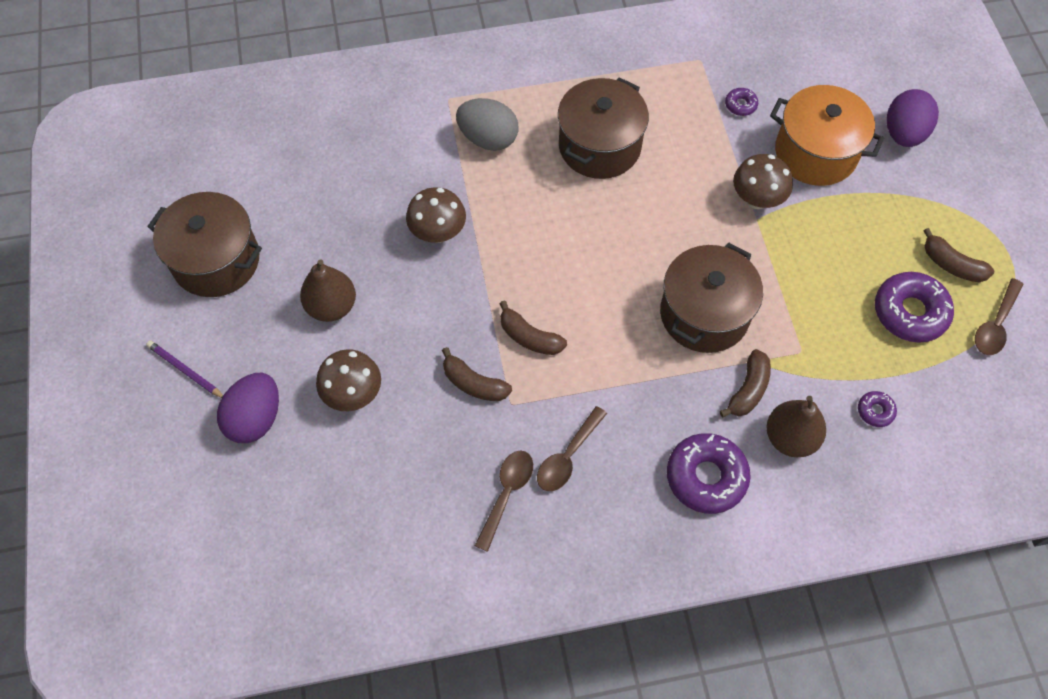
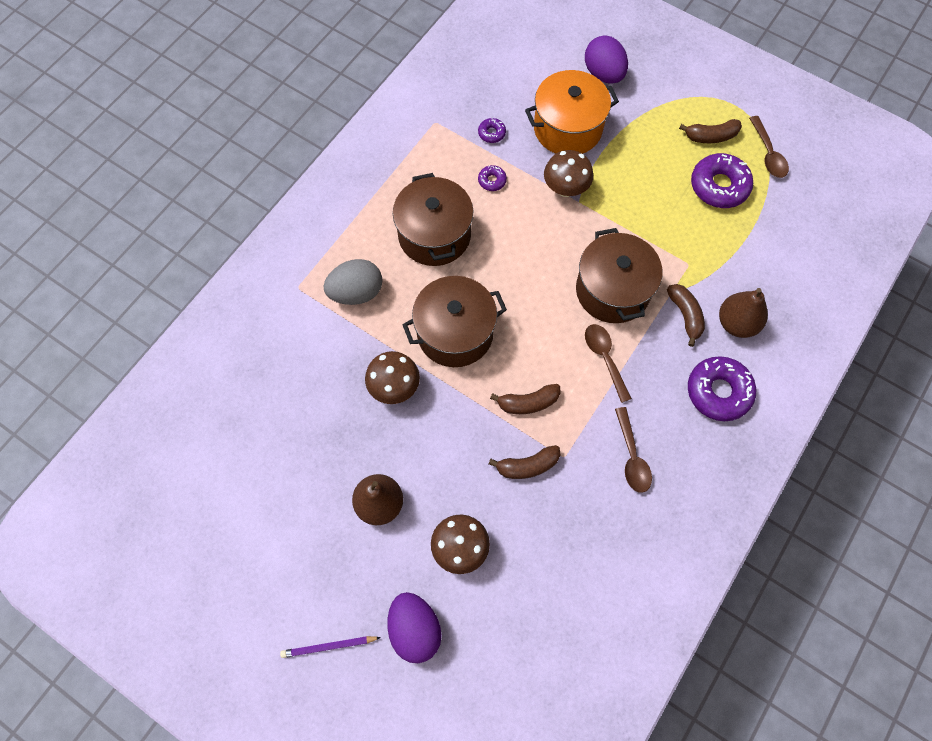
camera: 45 degrees left, 5 degrees up
brown pot [147,192,262,297] -> brown pot moved to [402,276,507,367]
brown spoon [475,451,533,552] -> brown spoon moved to [585,324,632,403]
purple donut [858,391,897,427] -> purple donut moved to [478,165,507,191]

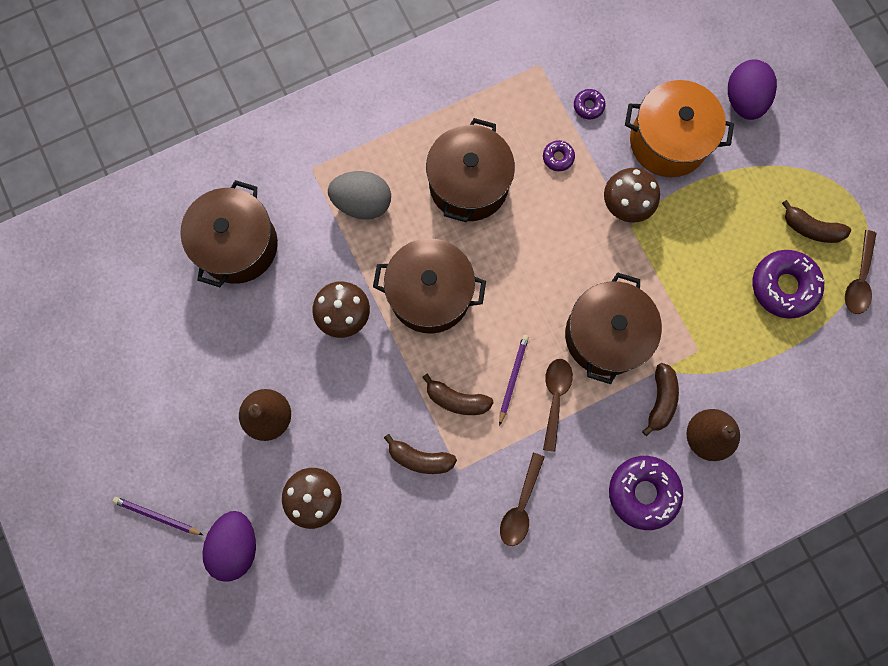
camera: 30 degrees right, 10 degrees up
none -> brown pot [180,180,278,287]
none -> purple pencil [499,335,529,426]

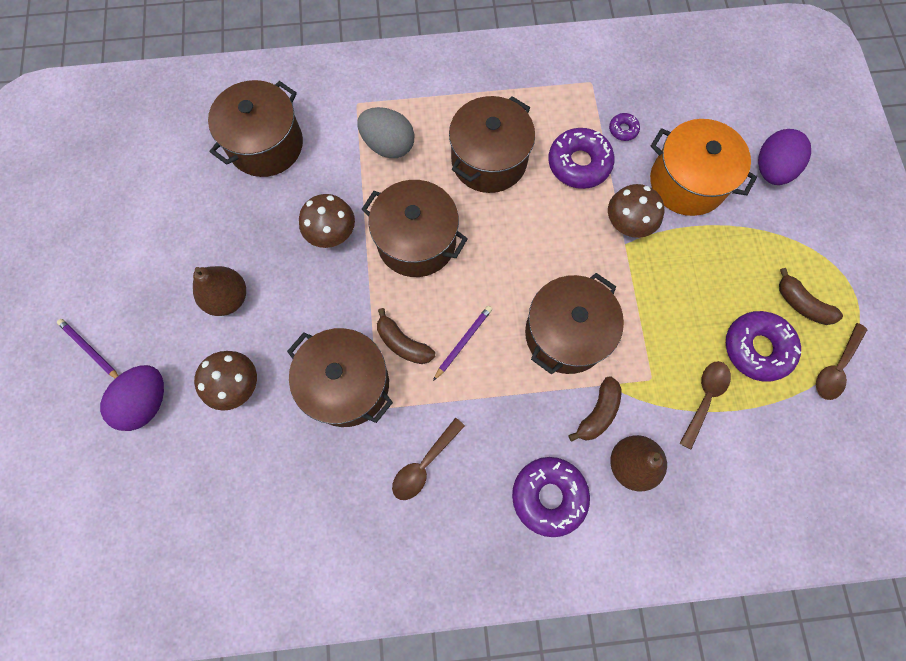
camera: 20 degrees right, 5 degrees down
brown banana [384,434,457,474] -> brown pot [287,328,393,427]
purple donut [543,140,575,171] -> purple donut [548,128,615,189], size x2.10
brown spoon [543,359,573,452] -> brown spoon moved to [679,361,731,449]

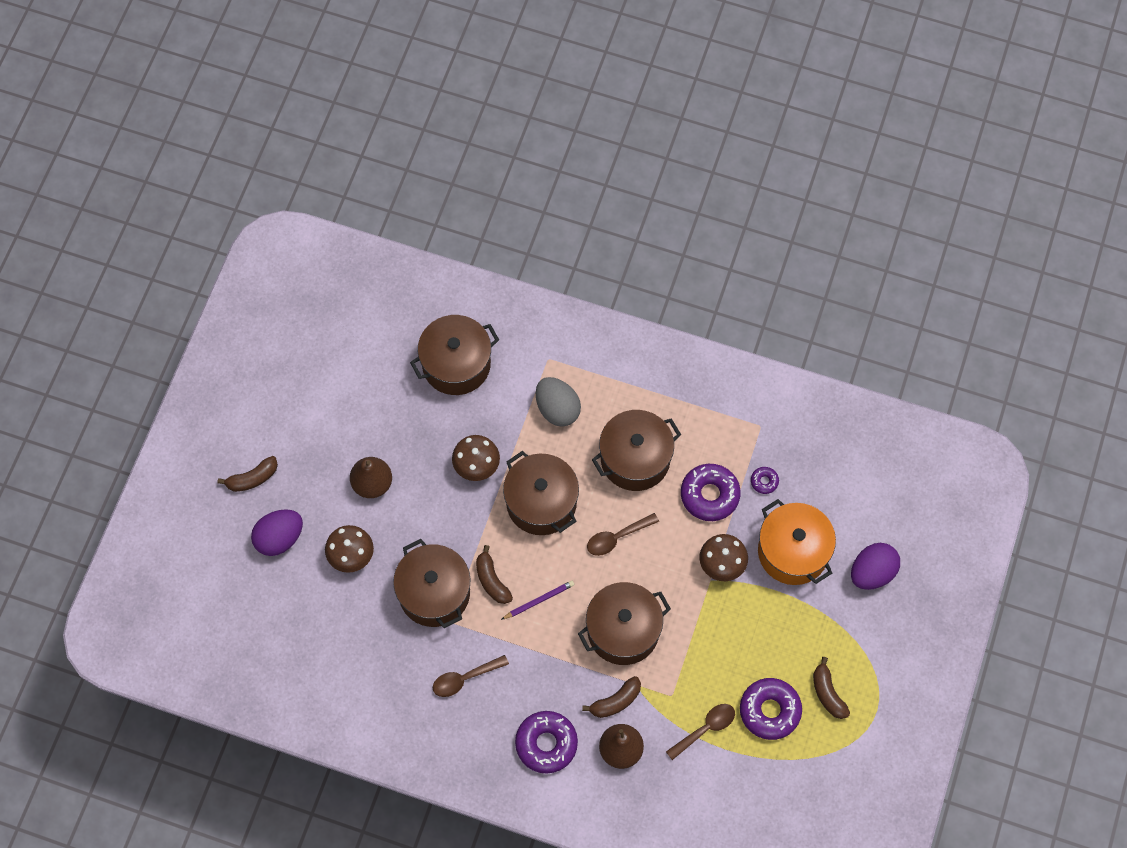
camera: 25 degrees right, 5 degrees down
purple pencil [57,319,119,378] -> brown banana [217,456,278,492]
brown spoon [816,323,867,400] -> brown spoon moved to [587,513,659,556]

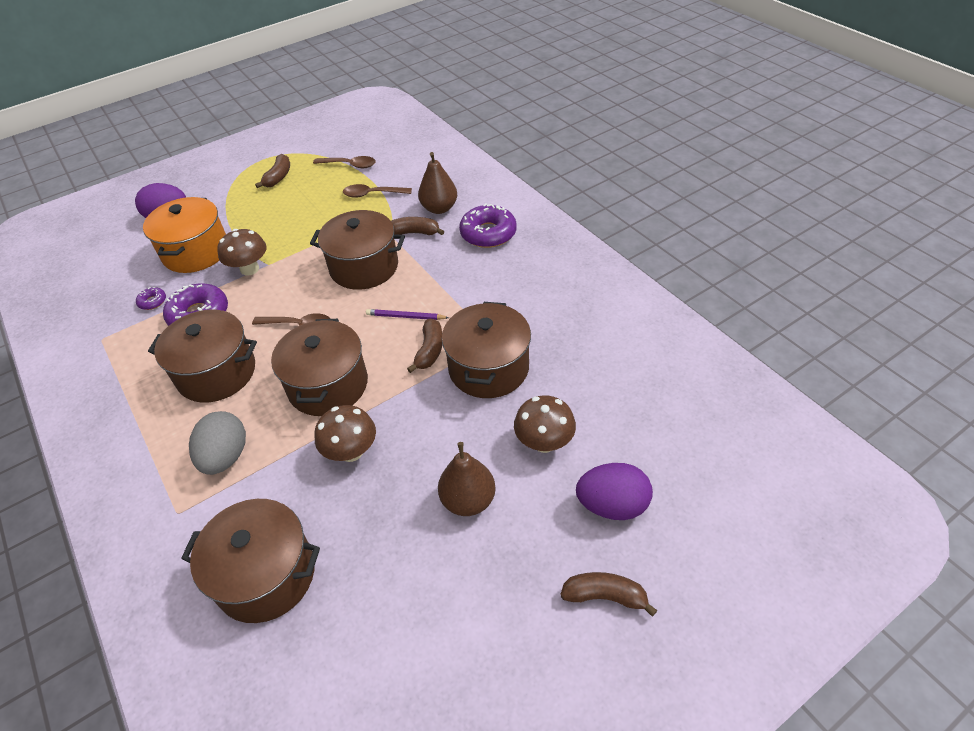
camera: 140 degrees left, 20 degrees down
brown spoon [433,655,509,697] -> brown spoon moved to [313,156,376,168]
purple donut [740,678,802,740] -> none

